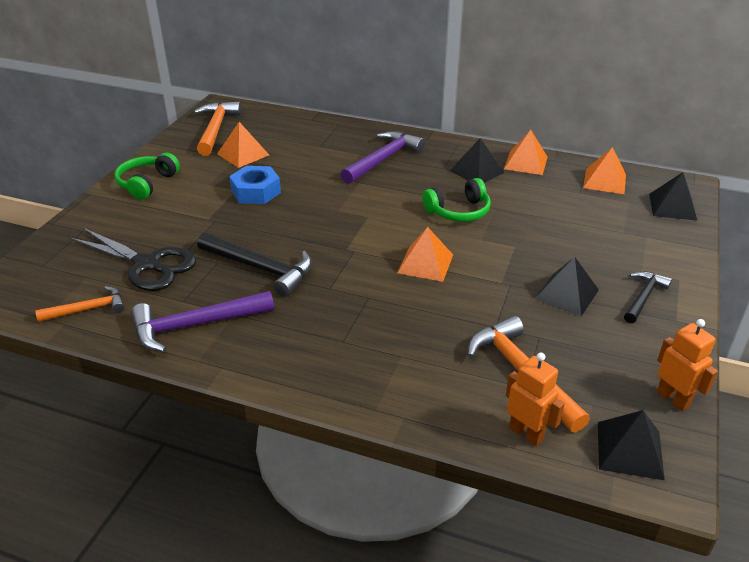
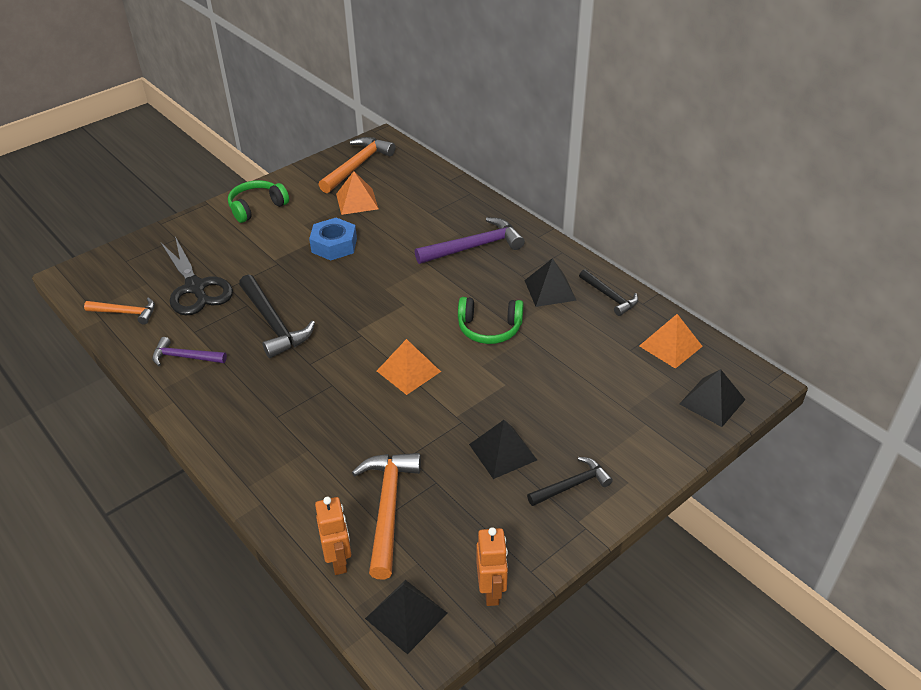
camera: 30 degrees right, 5 degrees up
purple hammer [131,291,274,352] -> purple hammer [152,337,227,366], size x0.61
orange pyramid [504,130,548,175] -> black hammer [579,269,638,316]

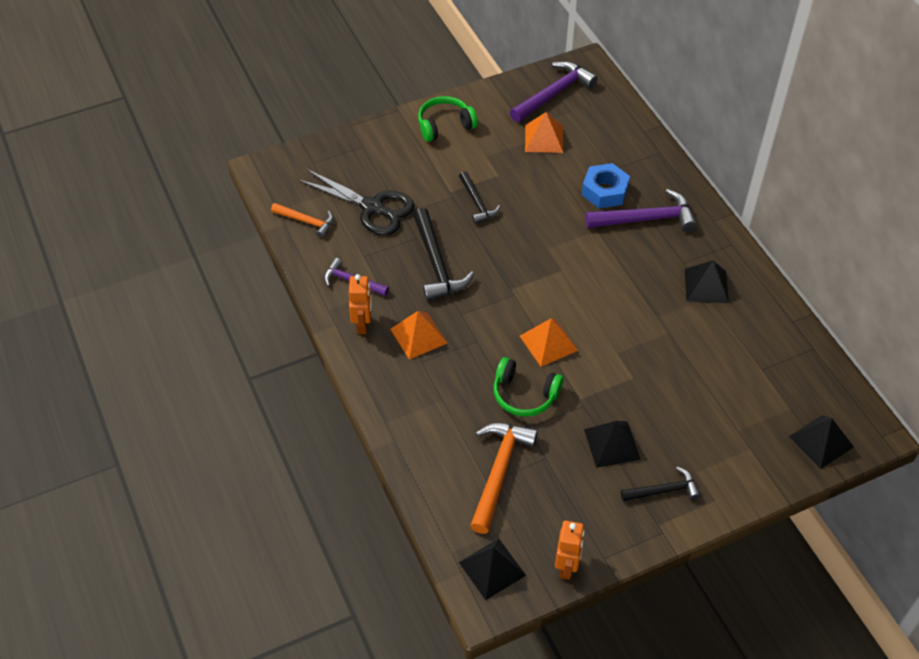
camera: 15 degrees right, 10 degrees up
black scissors [161,237,233,316] -> black scissors turned 45 degrees counterclockwise [298,169,415,235]
blue nut [309,218,357,261] -> blue nut moved to [582,163,630,208]
orange robot [315,497,351,575] -> orange robot moved to [349,274,372,334]
orange hammer [318,137,395,193] -> purple hammer [510,61,598,122]
green headphones [458,297,524,344] -> green headphones moved to [494,357,564,416]
black hammer [579,269,638,316] -> black hammer moved to [459,171,501,224]
orange pyramid [639,314,703,369] -> orange pyramid moved to [390,311,447,360]

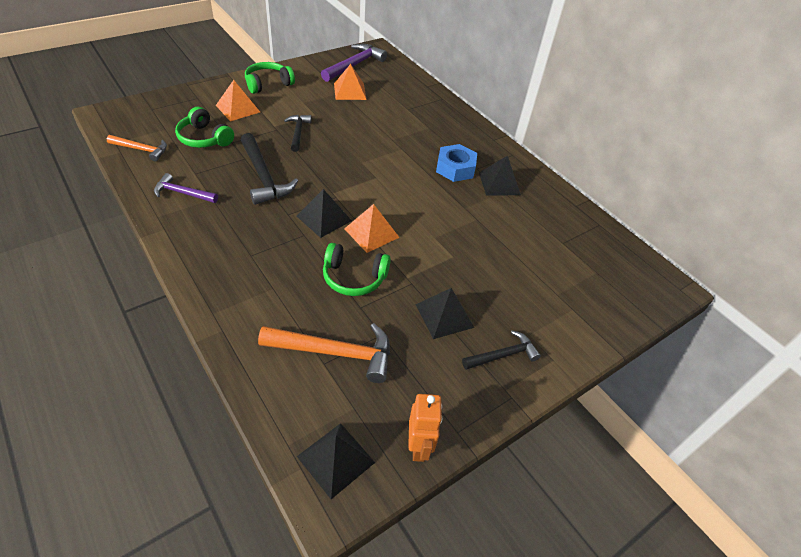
camera: 15 degrees left, 5 degrees down
black scissors [298,169,415,235] -> green headphones [175,107,234,148]
orange robot [349,274,372,334] -> none
orange pyramid [390,311,447,360] -> orange pyramid moved to [216,80,260,121]
black hammer [459,171,501,224] -> black hammer turned 150 degrees counterclockwise [284,115,311,152]
orange hammer [470,423,538,534] -> orange hammer turned 90 degrees clockwise [258,323,390,383]
blue nut [582,163,630,208] -> blue nut moved to [436,144,477,182]
purple hammer [585,189,697,232] -> none
black pyramid [789,415,854,469] -> black pyramid moved to [297,189,352,238]

